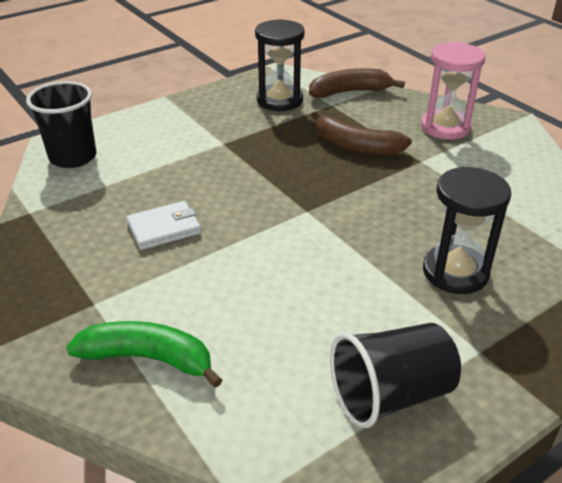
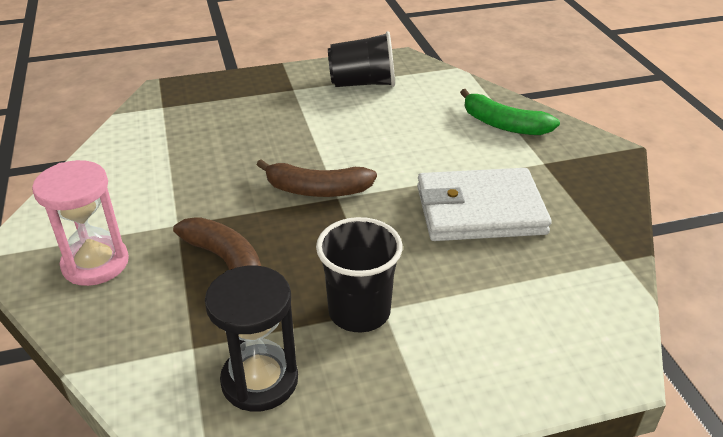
camera: 160 degrees left, 0 degrees up
black cup [26,81,97,168] -> black cup moved to [316,217,403,332]
white wallet [126,201,201,250] -> white wallet [417,168,552,241], size x1.88
brown banana [309,68,405,98] -> brown banana moved to [257,159,377,197]
black hourglass [423,167,511,294] -> none

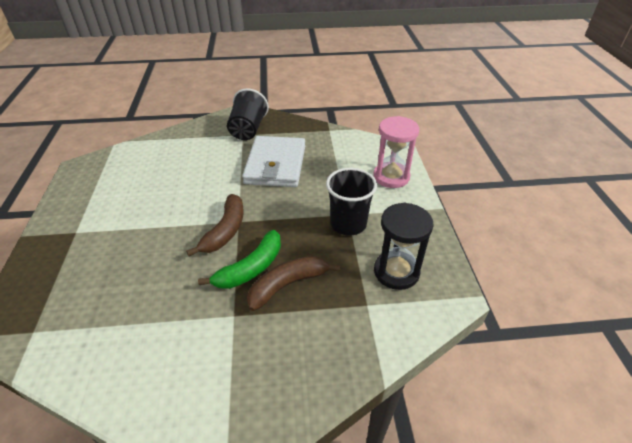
camera: 80 degrees left, 5 degrees up
pink hourglass [32,160,129,286] -> pink hourglass moved to [373,116,419,188]
black cup [328,31,395,87] -> black cup moved to [227,88,269,140]
green banana [460,89,560,135] -> green banana moved to [198,230,281,289]

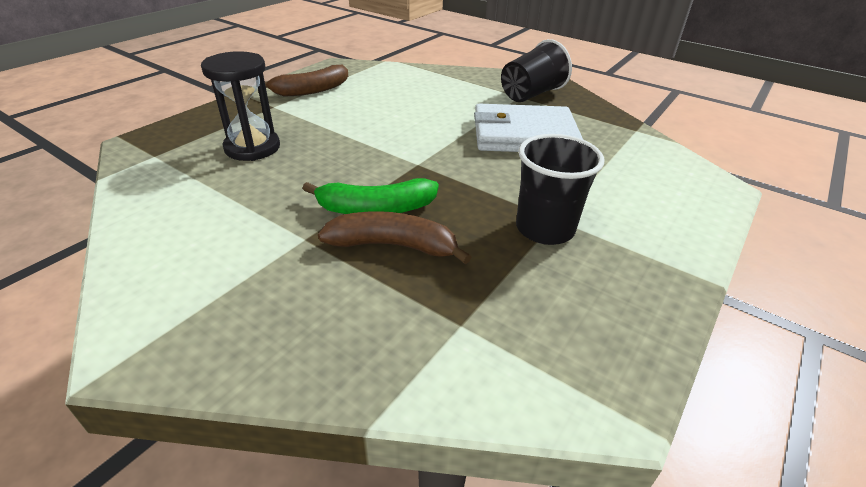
camera: 40 degrees right, 5 degrees down
brown banana [186,194,244,256] -> brown banana moved to [265,65,348,97]
white wallet [242,136,305,187] -> white wallet turned 45 degrees clockwise [474,104,583,152]
pink hourglass [373,116,419,188] -> none
black hourglass [374,203,433,290] -> black hourglass moved to [201,51,280,161]

